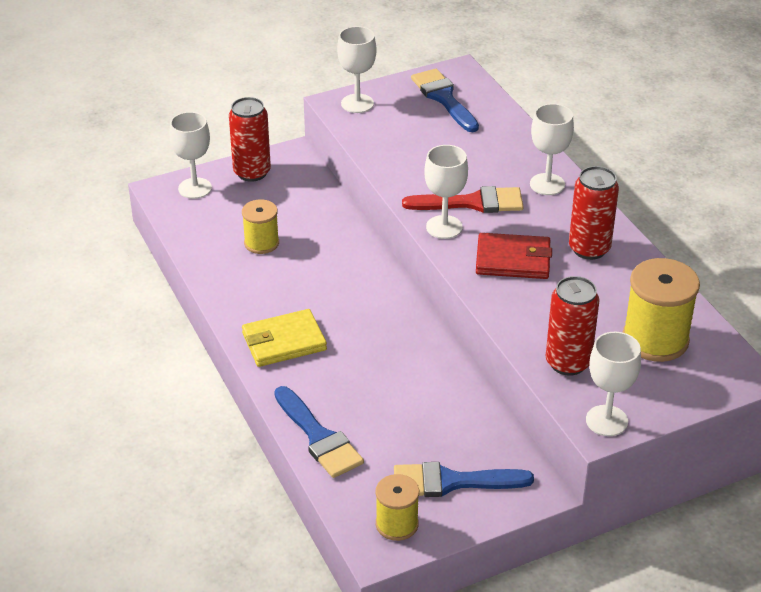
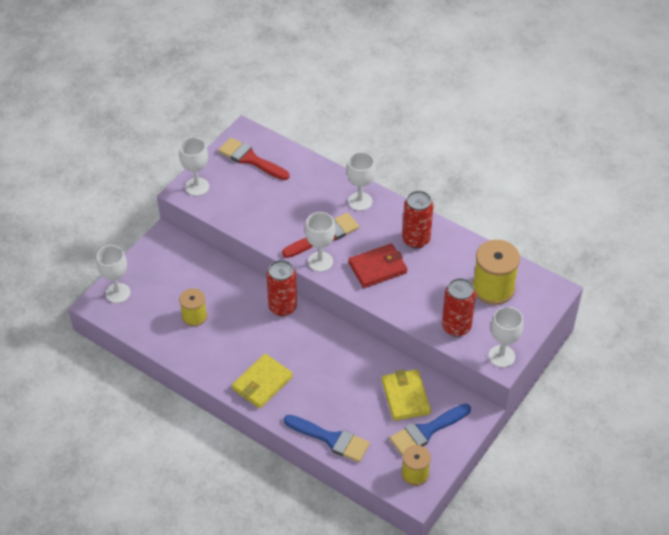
camera: 30 degrees left, 10 degrees up
red can [229,97,271,182] -> red can moved to [266,260,297,316]
blue brush [411,69,479,132] -> red brush [218,138,290,180]
none -> yellow wallet [382,369,431,421]

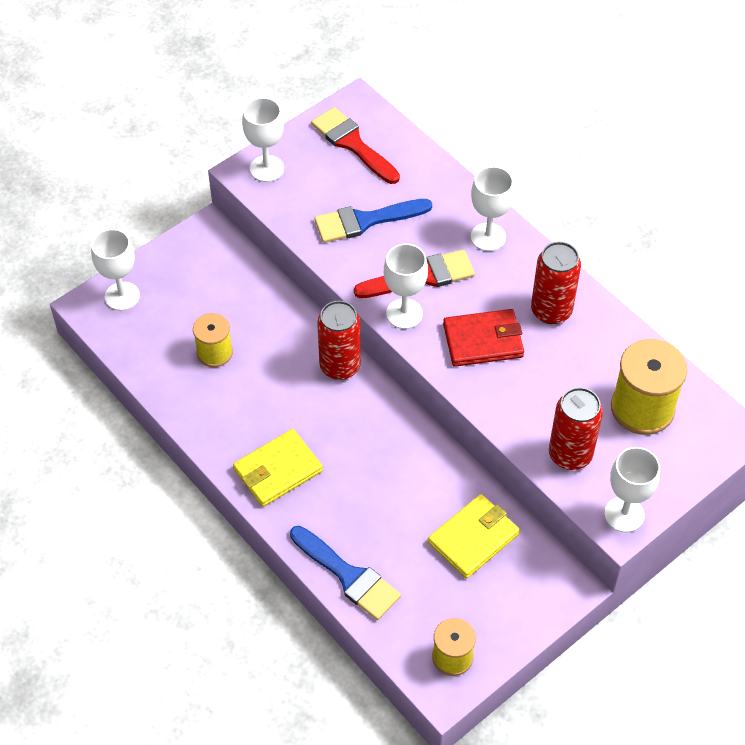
camera: 15 degrees right, 5 degrees up
yellow wallet [382,369,431,421] -> yellow wallet turned 45 degrees clockwise [428,494,520,579]
blue brush [389,403,471,456] -> blue brush moved to [314,199,432,243]

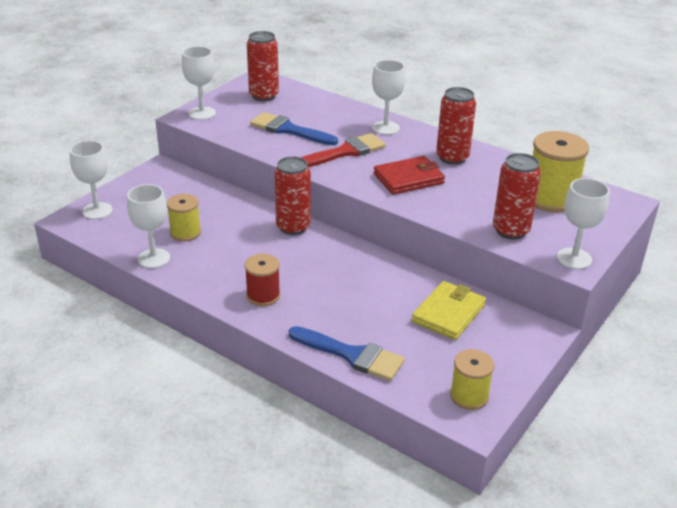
camera: 15 degrees left, 20 degrees down
yellow wallet [233,429,323,507] -> red spool [245,254,280,306]
red brush [311,107,400,184] -> red can [247,31,279,101]
blue brush [314,199,432,243] -> blue brush turned 60 degrees clockwise [250,112,338,145]
white goblet [384,244,428,329] -> white goblet moved to [127,184,170,268]

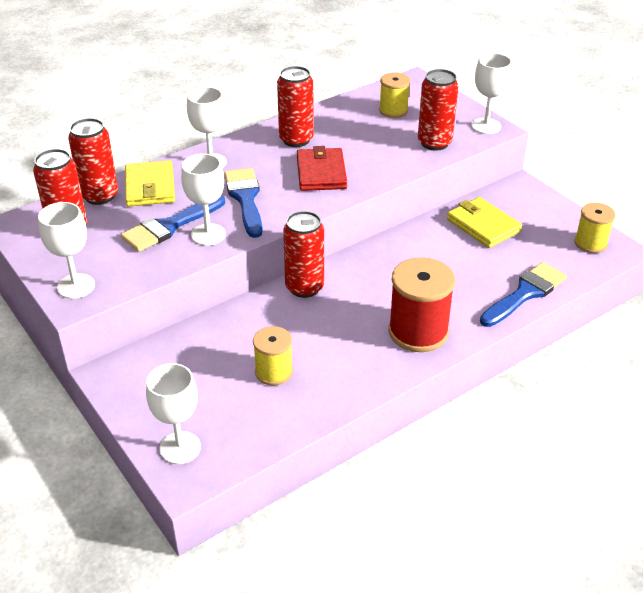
camera: 70 degrees left, 5 degrees up
white goblet [127,184,170,268] -> white goblet moved to [181,154,226,246]
red spool [245,254,280,306] -> red spool [388,257,455,352], size x1.66
red brush [301,133,386,167] -> blue brush [224,168,263,238]
yellow spool [533,131,589,212] -> yellow spool [379,72,410,118], size x0.60
none -> red can [68,118,118,205]
none -> yellow wallet [125,160,175,207]

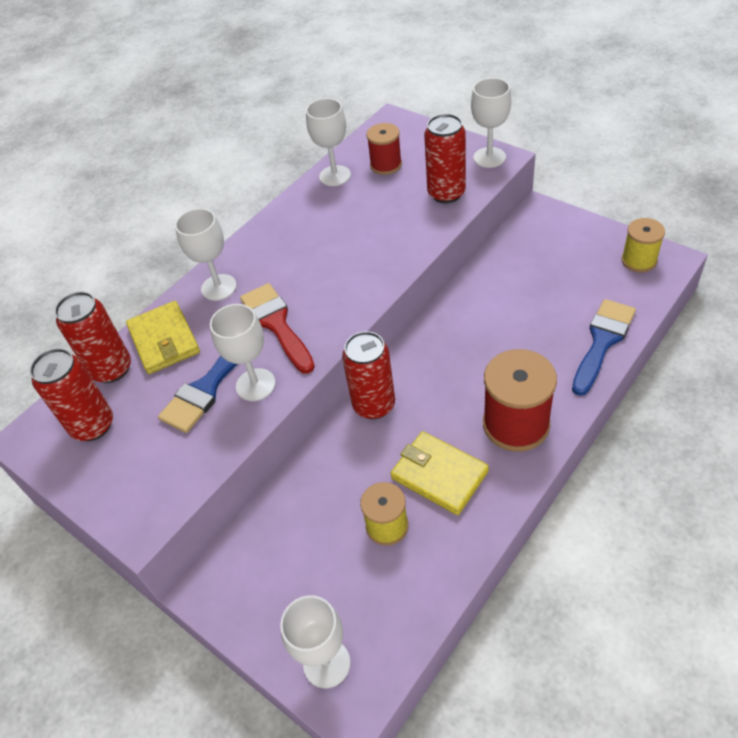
camera: 10 degrees left, 10 degrees up
white goblet [38,202,95,299] -> white goblet moved to [306,98,351,186]
blue brush [224,168,263,238] -> red brush [240,283,315,374]
red can [277,66,314,147] -> none
red wallet [297,146,347,191] -> none
yellow spool [379,72,410,118] -> red spool [366,123,402,175]
yellow wallet [447,197,522,248] -> yellow wallet moved to [391,431,489,515]

